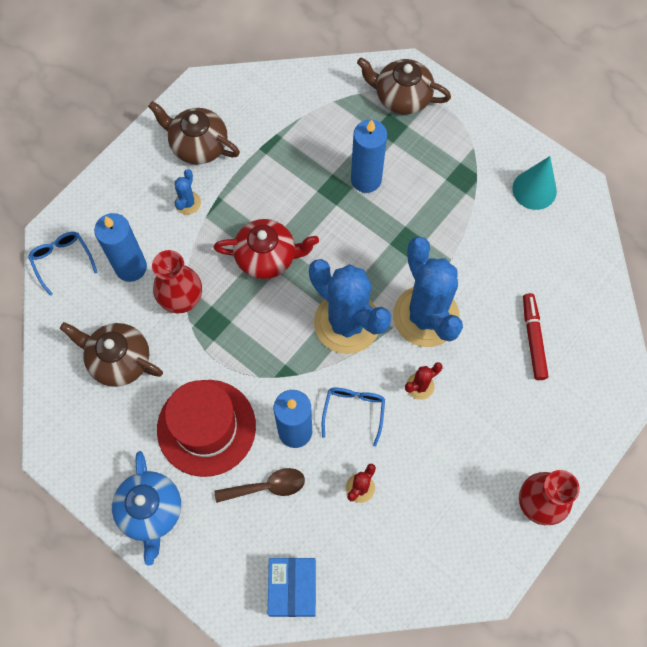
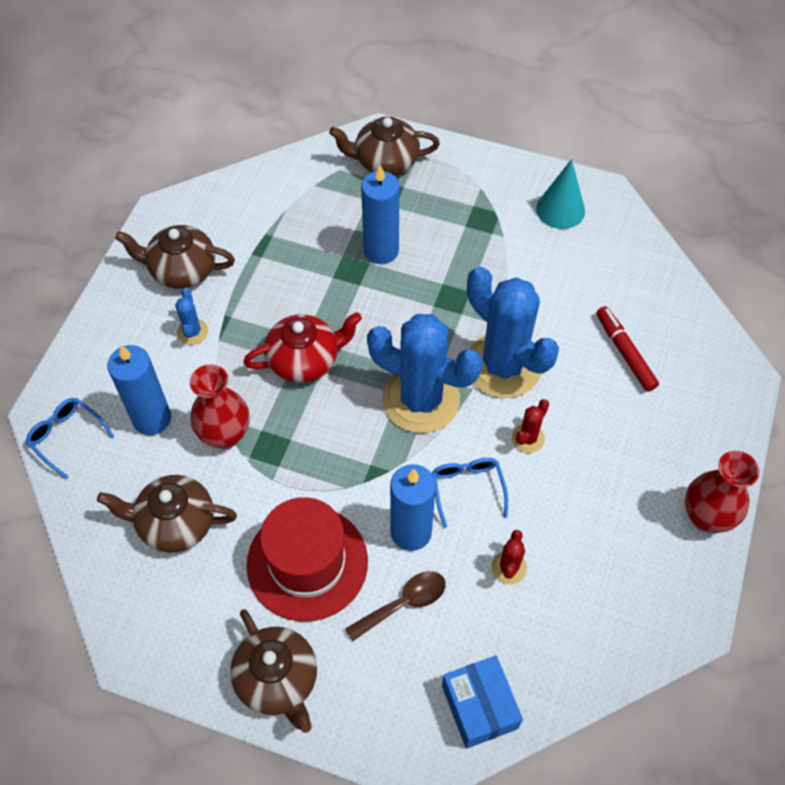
camera: 20 degrees left, 10 degrees down
blue teapot [112,451,181,566] -> brown teapot [230,609,317,733]

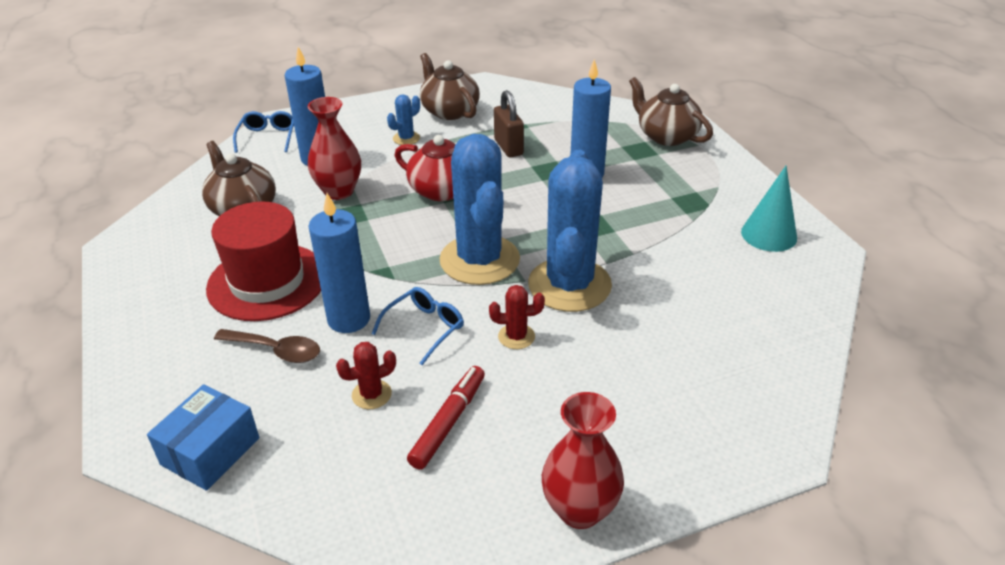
camera: 50 degrees right, 20 degrees down
brown teapot [230,609,317,733] -> none
red marker [597,306,659,392] -> red marker moved to [407,366,485,470]
none -> brown padlock [494,90,524,157]

